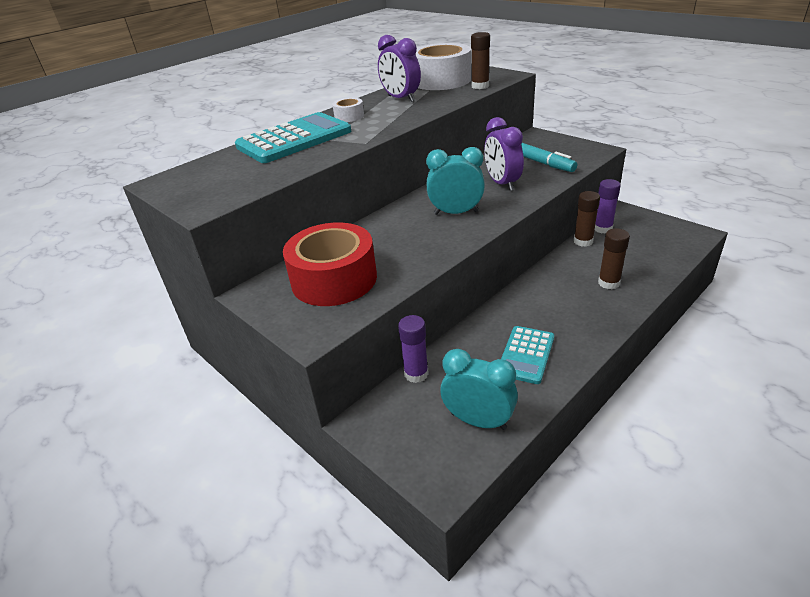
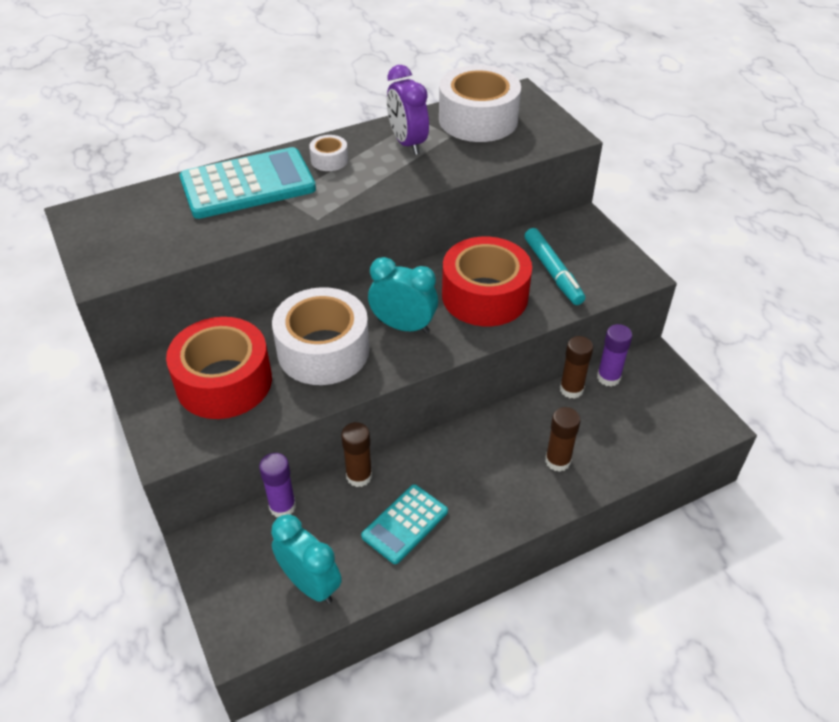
camera: 15 degrees right, 10 degrees up
brown glue stick [471,32,490,89] -> brown glue stick moved to [341,422,372,487]
purple clock [484,117,524,191] -> red tape [442,237,532,326]
none -> white tape [272,287,369,385]

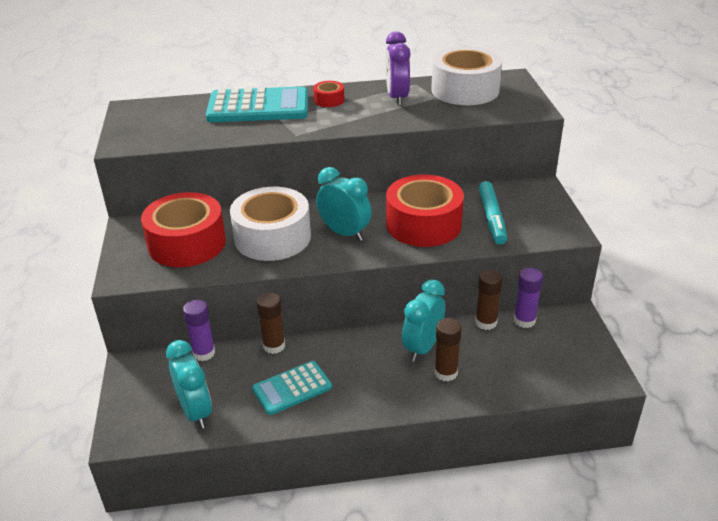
camera: 20 degrees right, 10 degrees down
white tape [309,135,348,171] -> red tape [313,81,344,107]
none -> turquoise clock [402,279,445,362]

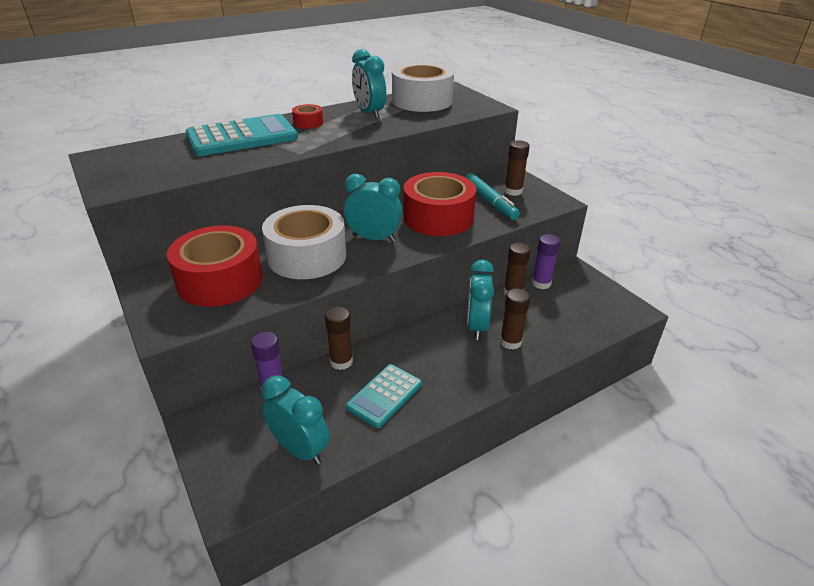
camera: 25 degrees left, 0 degrees up
purple clock [386,32,411,106] -> turquoise clock [352,49,386,119]
none -> brown glue stick [504,140,530,196]

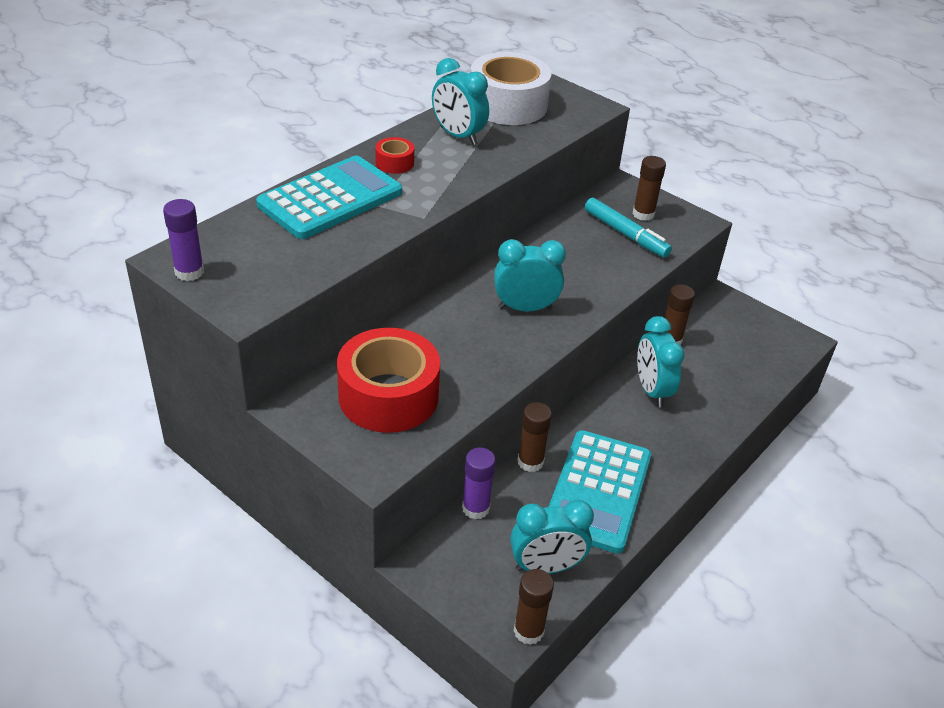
camera: 20 degrees left, 5 degrees up
white tape [262,205,346,279] -> none
turquoise clock [262,376,330,465] -> turquoise clock turned 150 degrees clockwise [510,500,594,574]
turquoise calculator [346,364,422,428] -> turquoise calculator [549,430,651,554], size x1.68
red tape [403,172,476,236] -> none
brown glue stick [500,288,530,350] -> brown glue stick moved to [514,569,554,645]
purple glue stick [532,234,560,289] -> purple glue stick moved to [163,199,204,281]

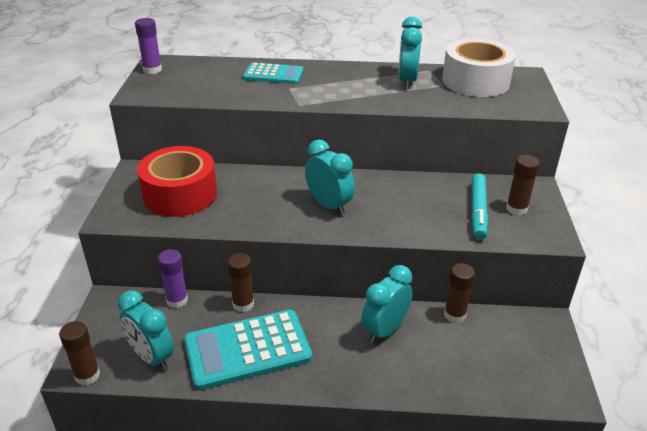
camera: 55 degrees right, 5 degrees down
turquoise calculator [256,156,402,239] -> turquoise calculator [243,63,303,84], size x0.60
red tape [375,137,414,174] -> none

